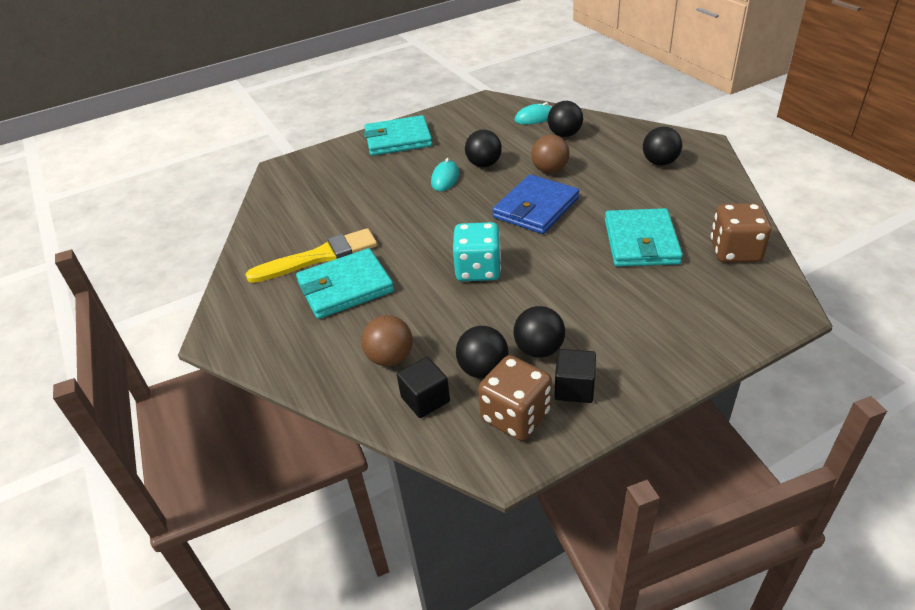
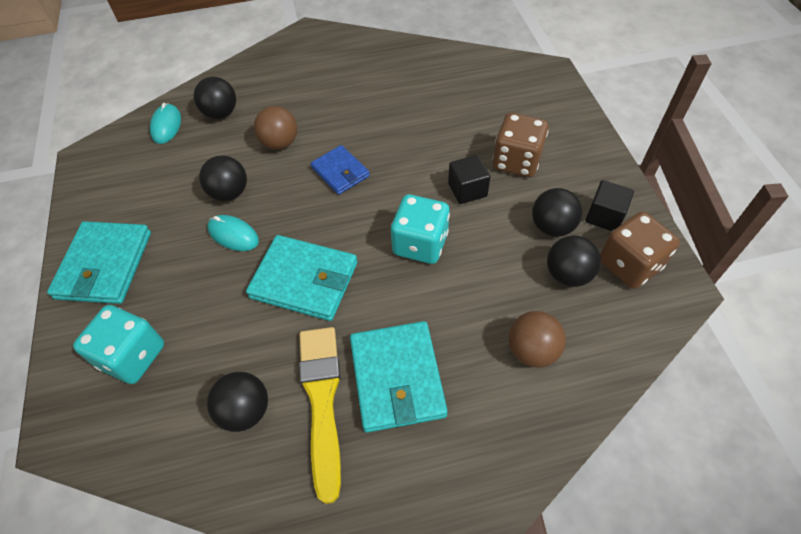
camera: 75 degrees left, 15 degrees up
black cube [397,357,450,418] -> black cube moved to [448,155,490,204]
blue wallet [492,174,579,234] -> blue wallet [311,145,370,195], size x0.61
turquoise wallet [605,208,683,266] -> turquoise wallet moved to [246,235,357,321]
black ball [643,126,682,166] -> black ball moved to [207,372,268,432]
brown dice [711,203,771,262] -> brown dice moved to [493,113,548,177]
none -> turquoise dice [73,305,164,384]

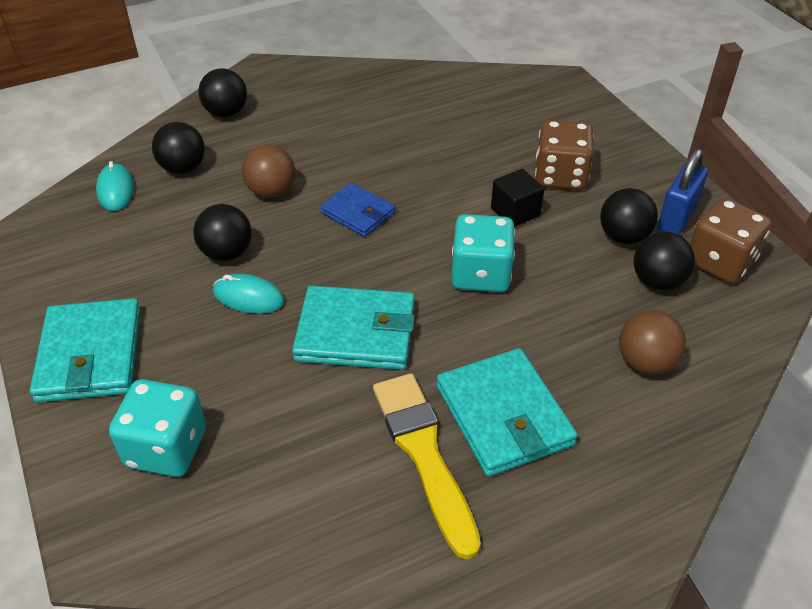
camera: 15 degrees left, 10 degrees down
black ball [207,372,268,432] -> black ball moved to [198,68,247,117]
black cube [585,180,634,231] -> blue padlock [658,149,708,235]

